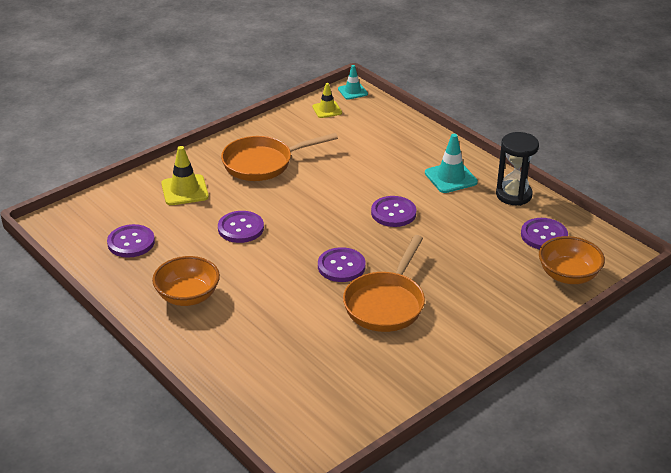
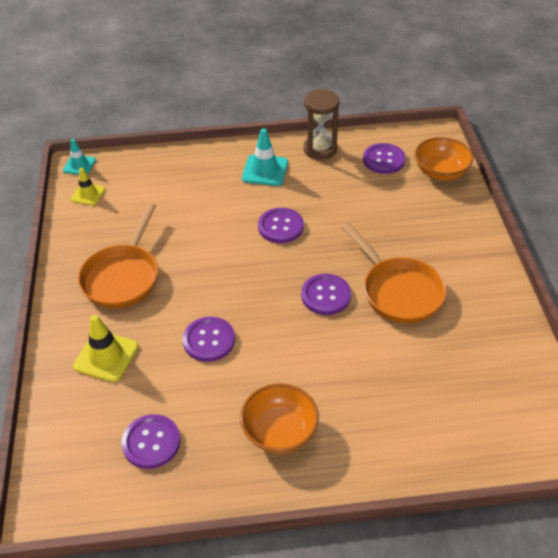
camera: 55 degrees left, 10 degrees up
black hourglass [496,132,539,206] -> brown hourglass [303,89,340,160]

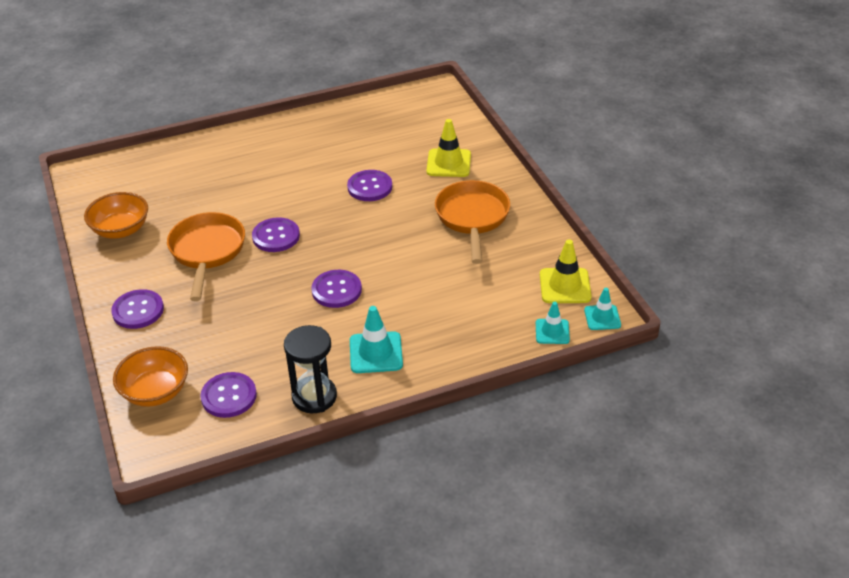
camera: 165 degrees right, 5 degrees down
yellow traffic cone [71,168,105,205] -> yellow traffic cone [540,240,592,303], size x1.54
purple button [121,414,180,469] -> purple button moved to [111,289,164,329]
orange bowl [240,383,319,454] -> orange bowl moved to [84,192,148,239]
brown hourglass [303,89,340,160] -> black hourglass [284,325,337,413]
orange pan [342,223,447,323] -> orange pan turned 45 degrees clockwise [167,212,245,301]
none -> turquoise traffic cone [536,302,570,344]

